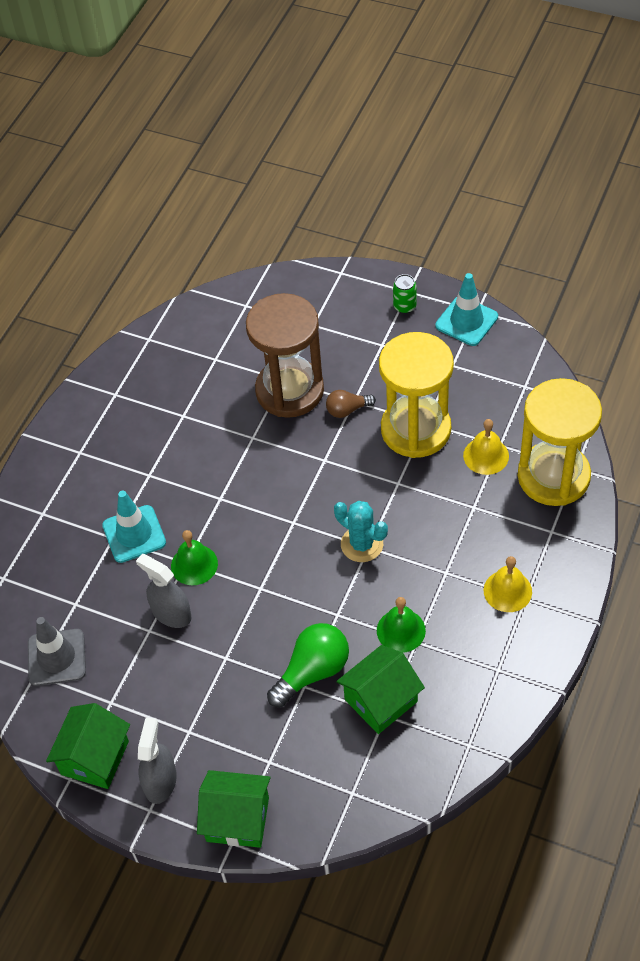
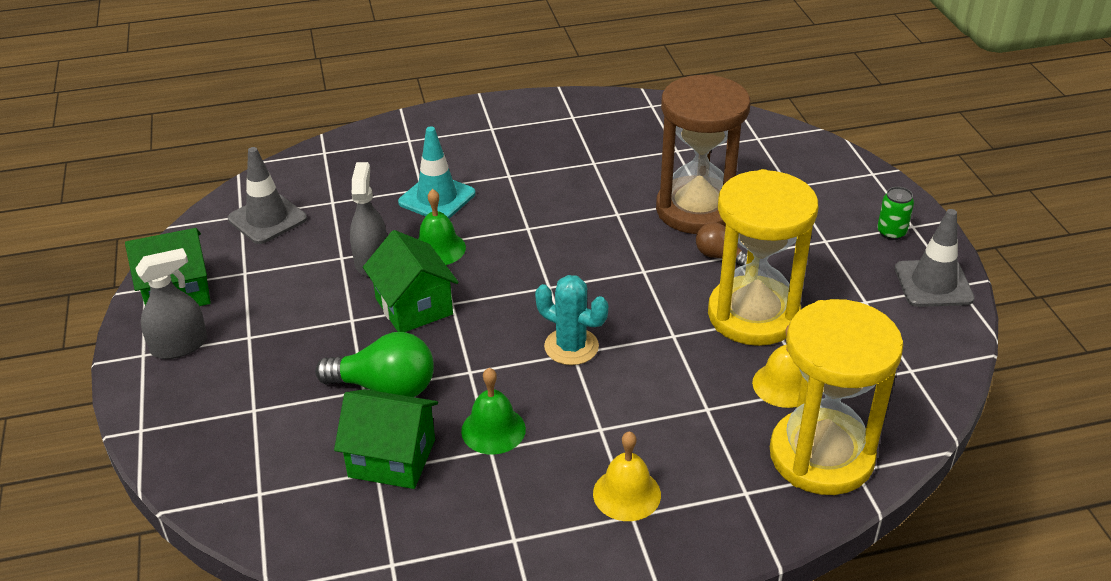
camera: 50 degrees right, 15 degrees down
green house [197,770,271,848] -> green house moved to [363,230,459,332]
turquoise cactus [334,501,388,562] -> turquoise cactus turned 60 degrees counterclockwise [535,275,608,365]
turquoise traffic cone [435,273,498,346] -> grey traffic cone [895,209,974,307]

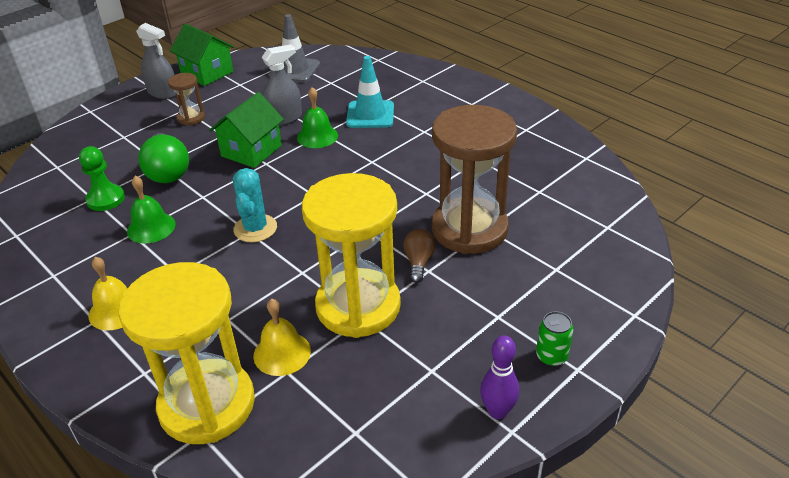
camera: 60 degrees right, 0 degrees up
green house [334,389,438,489] -> green pawn [79,146,125,211]
grey traffic cone [895,209,974,307] -> purple bowling pin [480,336,519,419]
none -> brown hourglass [168,73,205,126]

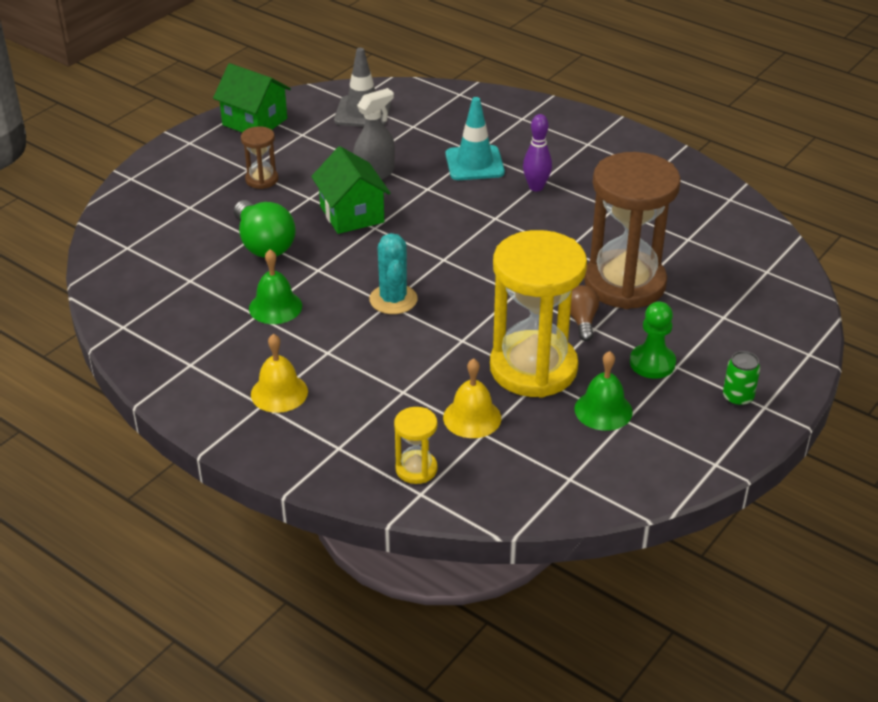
camera: 10 degrees left, 0 degrees up
green pawn [79,146,125,211] -> green pawn moved to [630,301,676,379]
yellow hourglass [118,262,255,444] -> yellow hourglass [394,407,438,484], size x0.44
grey spray bottle [136,23,176,99] -> none
green house [209,92,284,168] -> green house turned 45 degrees counterclockwise [311,146,390,234]
green bell [297,87,338,148] -> green bell moved to [574,351,633,431]
purple bowling pin [480,336,519,419] -> purple bowling pin moved to [523,114,552,192]

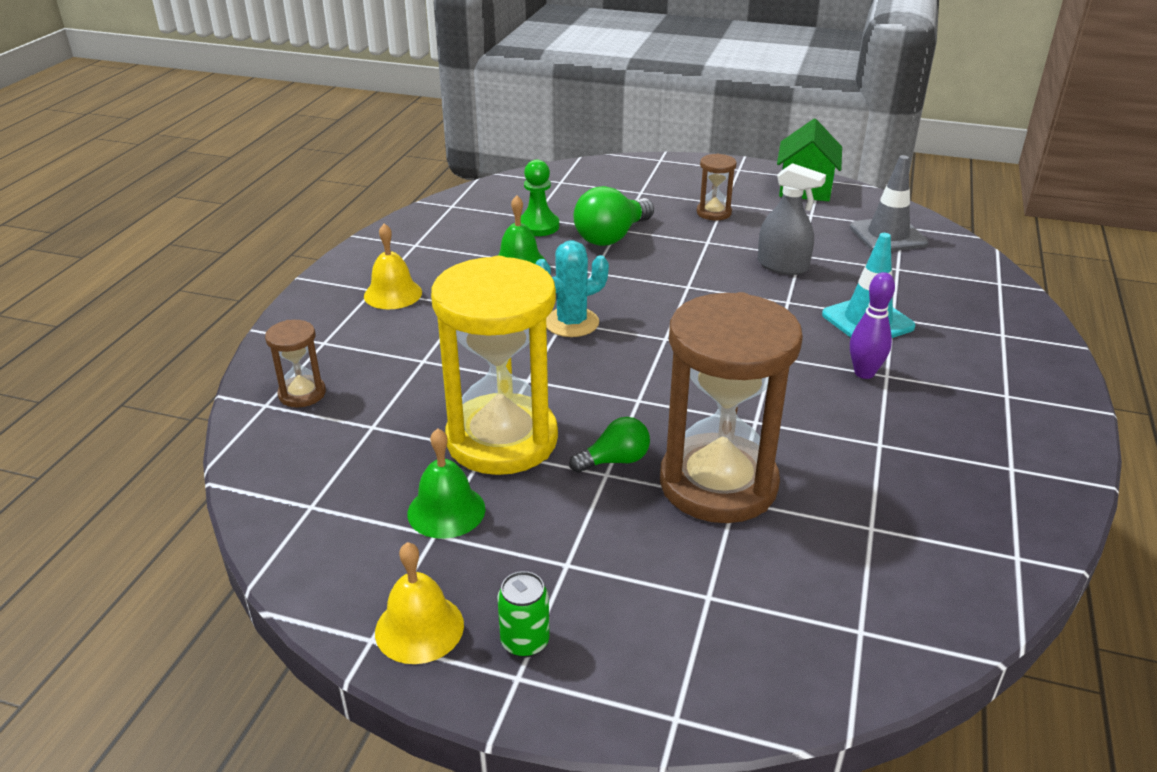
camera: 70 degrees right, 5 degrees down
green house [311,146,390,234] -> none
yellow hourglass [394,407,438,484] -> brown hourglass [265,320,326,408]
yellow bell [443,358,501,438] -> yellow bell moved to [375,542,464,664]
brown light bulb [570,285,599,341] -> green light bulb [569,417,650,473]
green pawn [630,301,676,379] -> green pawn moved to [521,160,559,236]

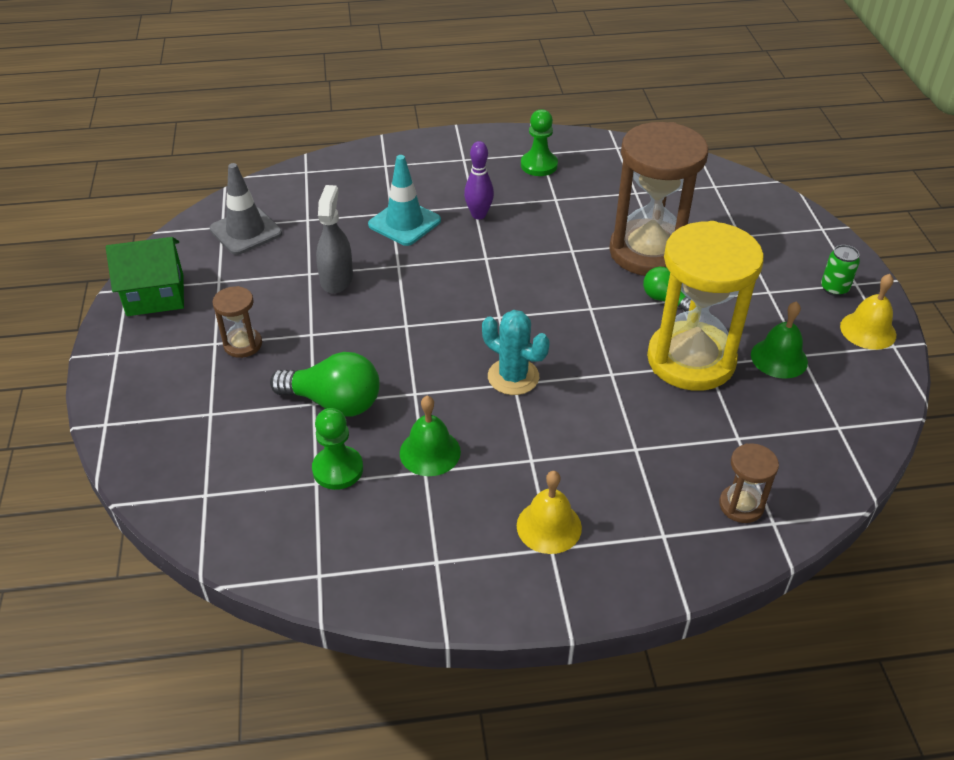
camera: 115 degrees left, 10 degrees up
none -> green pawn [521,109,558,176]

